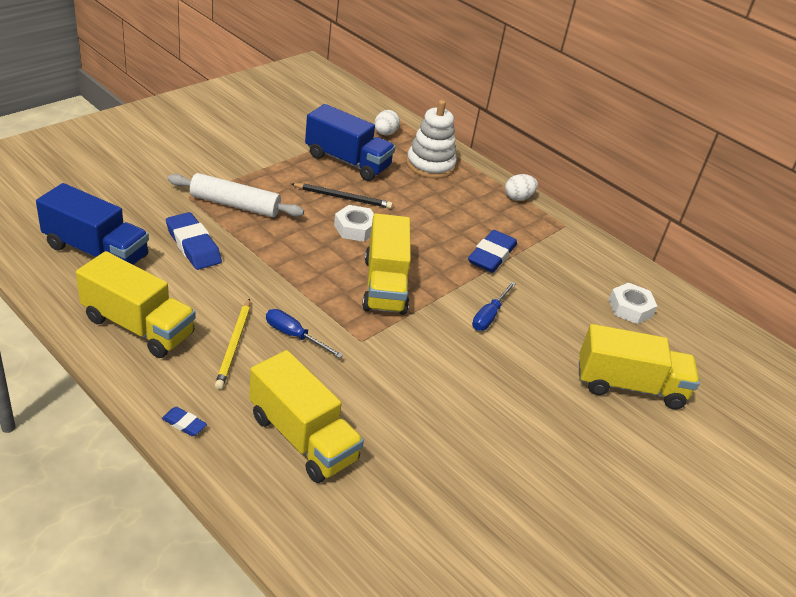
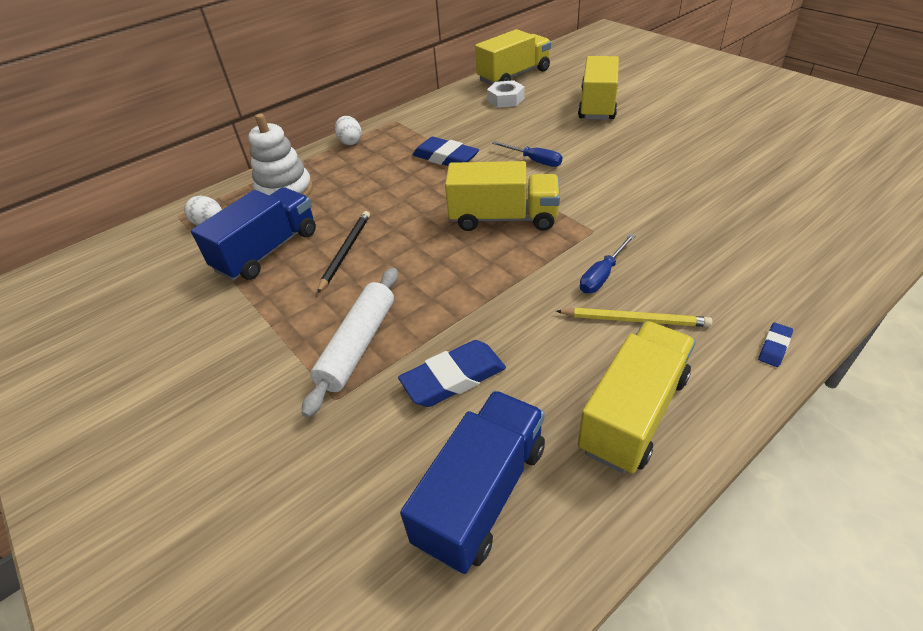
camera: 75 degrees left, 5 degrees up
yellow truck [249,350,364,483] -> yellow truck moved to [475,29,551,85]
white nut [334,205,374,242] -> none

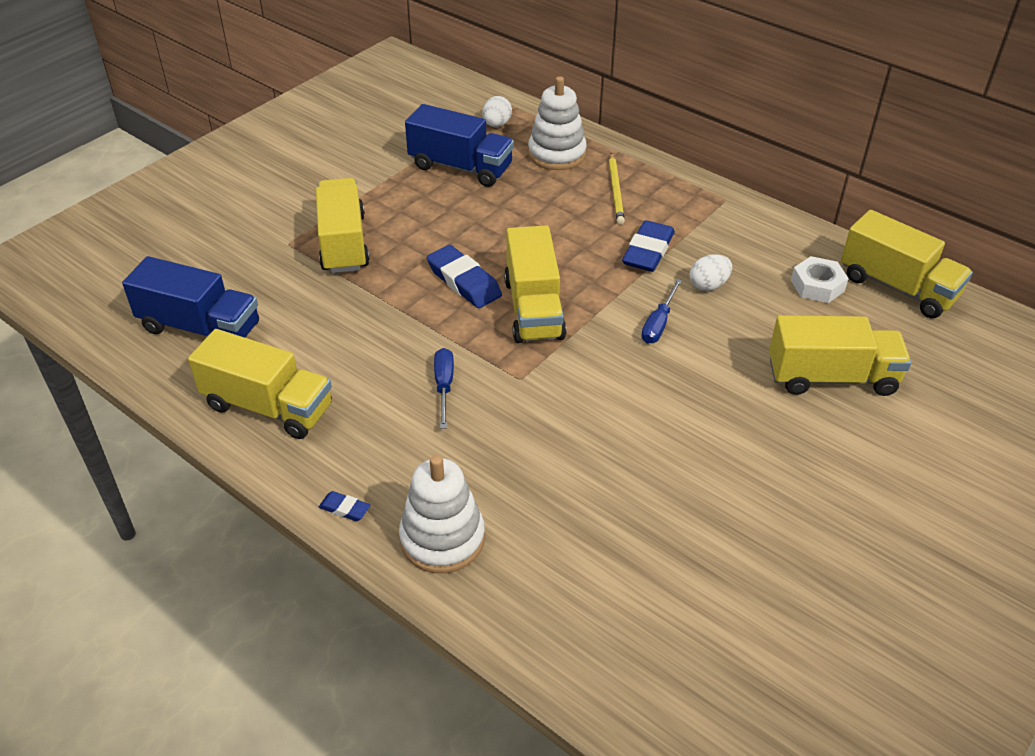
camera: 75 degrees right, 0 degrees up
white rolling pin [302,268,398,417] -> yellow truck [316,178,370,273]
black pencil [317,211,370,293] -> none
white egg [335,116,362,145] -> white egg moved to [690,254,732,291]
blue eraser [398,340,506,407] -> blue eraser moved to [427,245,502,308]
yellow pencil [556,308,712,327] -> yellow pencil moved to [609,153,625,225]
blue screwdriver [580,234,635,293] -> blue screwdriver turned 60 degrees clockwise [434,348,454,429]
none -> white stacking toy [399,455,485,573]

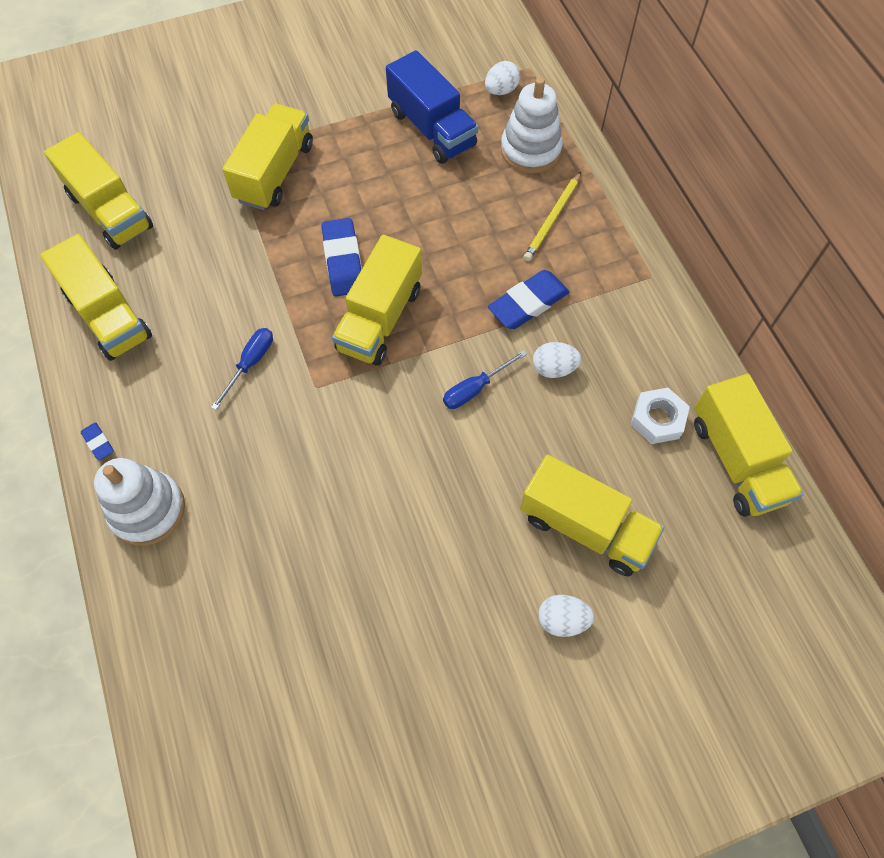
camera: 30 degrees right, 20 degrees up
blue truck [122,256,259,337] -> yellow truck [44,132,153,250]
none -> white egg [538,595,594,637]

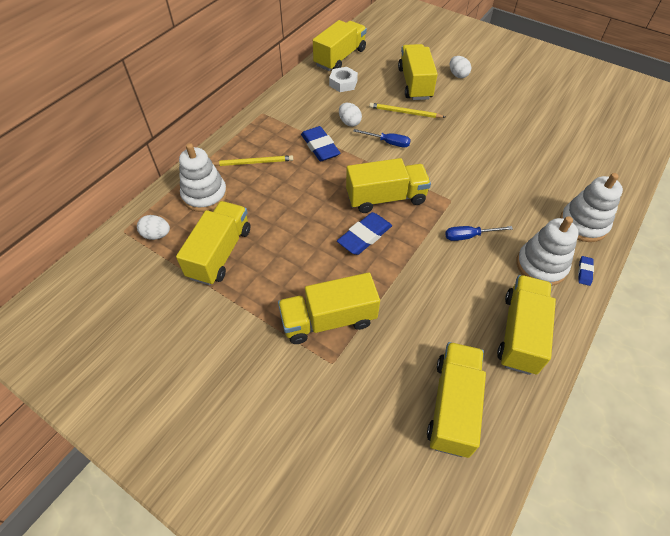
camera: 125 degrees left, 10 degrees down
blue truck [386,50,478,164] -> yellow truck [176,201,251,285]
blue eraser [488,270,570,329] -> blue eraser turned 45 degrees clockwise [301,126,340,161]
none -> yellow pencil [369,103,445,118]
none -> white stacking toy [516,216,579,286]

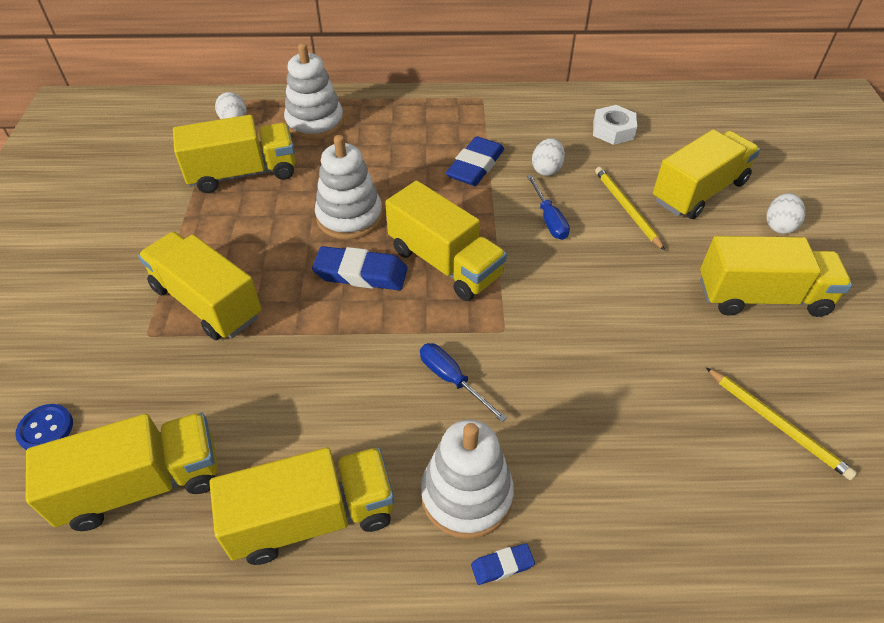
camera: 55 degrees right, 5 degrees down
yellow pencil [212,155,293,166] -> yellow pencil moved to [705,367,857,480]
yellow truck [313,20,367,71] -> yellow truck moved to [700,236,852,317]
white stacking toy [560,173,623,242] -> white stacking toy moved to [315,135,383,240]
none -> blue button [15,404,73,450]

